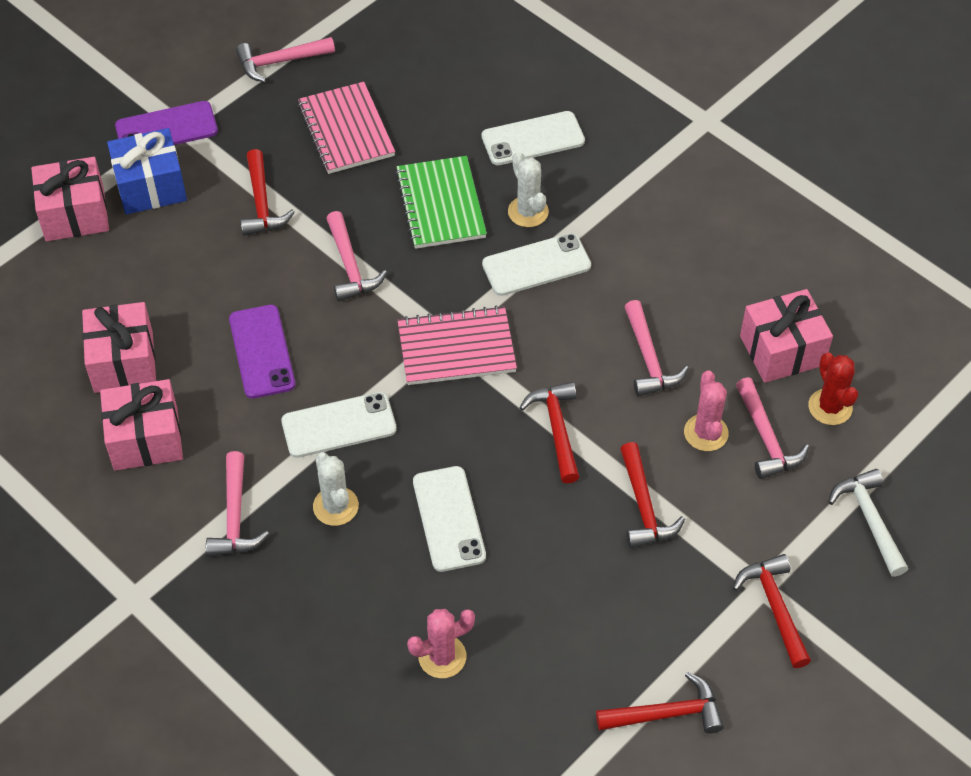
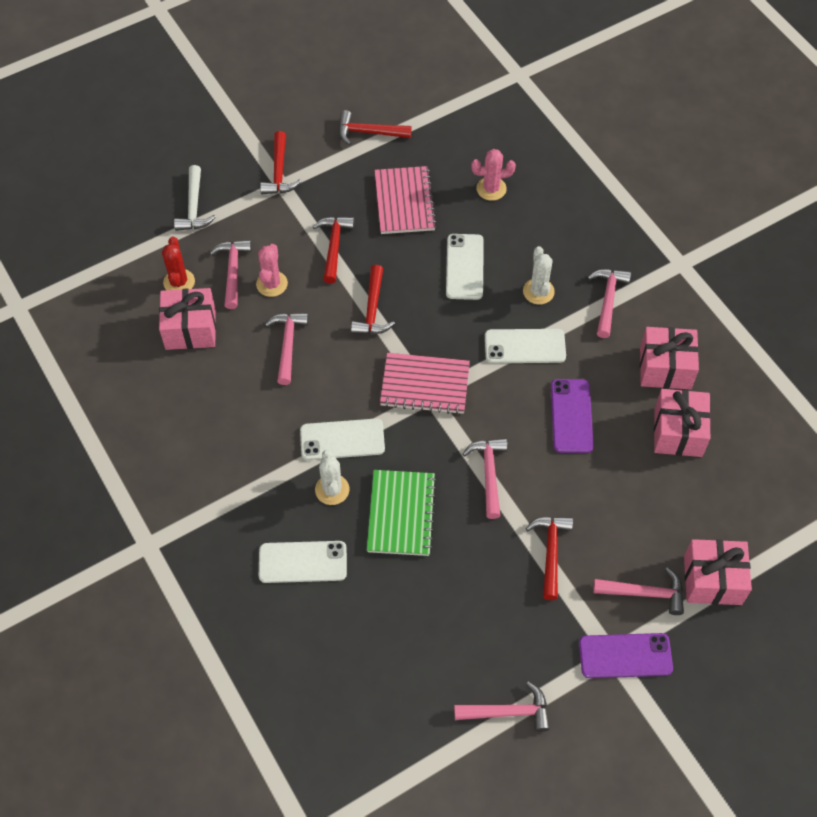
camera: 165 degrees left, 5 degrees up
blue gift [107,128,187,215] -> pink hammer [593,567,684,615]
pink notebook [298,82,395,174] -> pink notebook moved to [374,166,437,234]

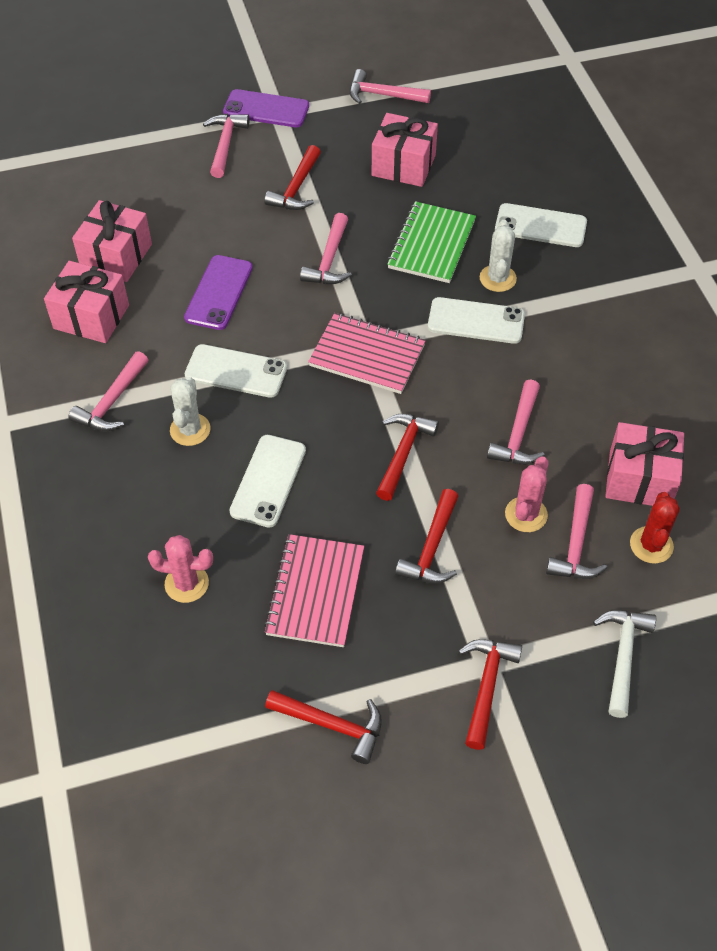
camera: 165 degrees left, 5 degrees down
pink hammer [593,567,684,615] -> pink hammer turned 75 degrees clockwise [203,114,249,178]
pink gift [684,539,752,605] -> pink gift moved to [372,113,438,187]

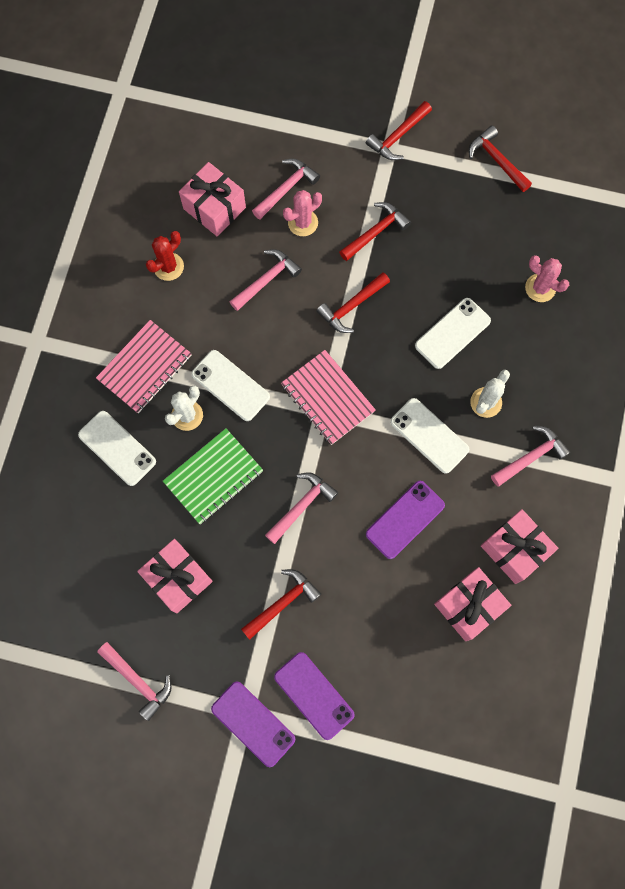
camera: 150 degrees left, 20 degrees up
pink hammer [203,114,249,178] -> purple phone [274,652,355,740]
pink notebook [264,534,364,647] -> pink notebook moved to [96,320,192,413]
white hammer [593,610,656,718] -> none
red cactus [630,492,680,564] -> red cactus moved to [146,231,184,281]

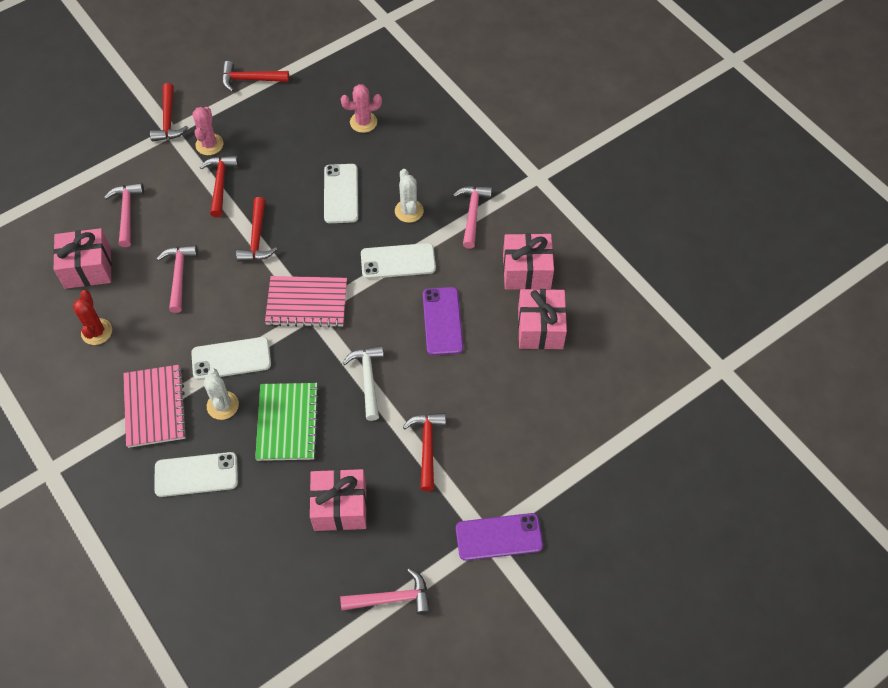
camera: 50 degrees left, 15 degrees down
pink hammer [265,472,338,544] -> white hammer [343,345,384,421]
purple phone [274,652,355,740] -> none
pink cactus [283,190,322,236] -> pink cactus moved to [193,107,224,155]

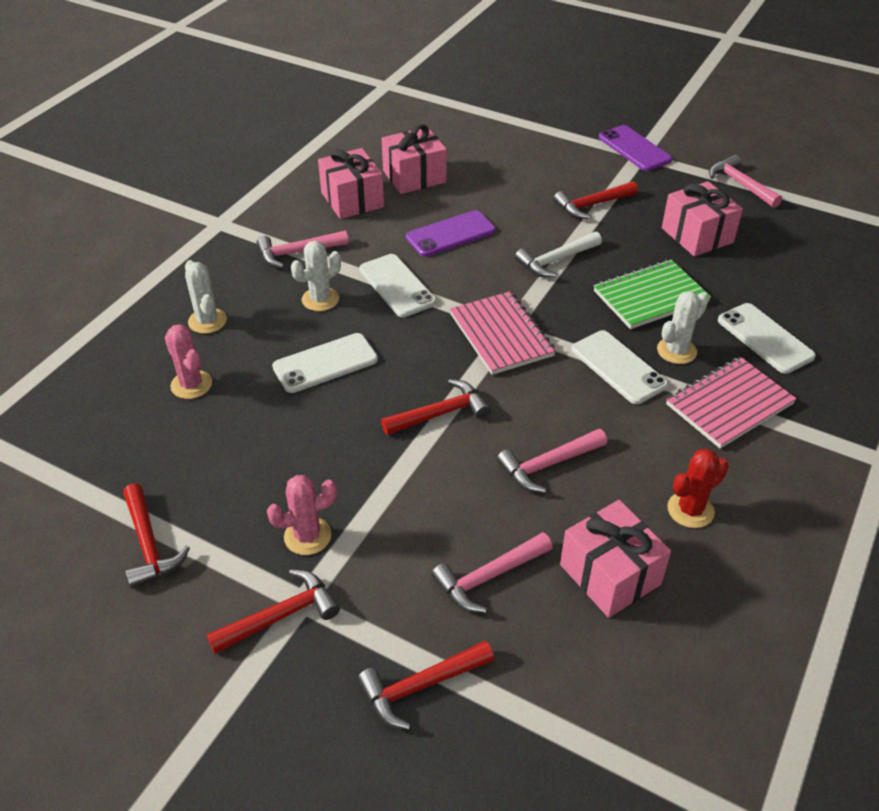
camera: 115 degrees left, 15 degrees down
red hammer [199,155,239,217] -> red hammer moved to [357,641,494,730]
none -> white cactus [185,260,227,334]

